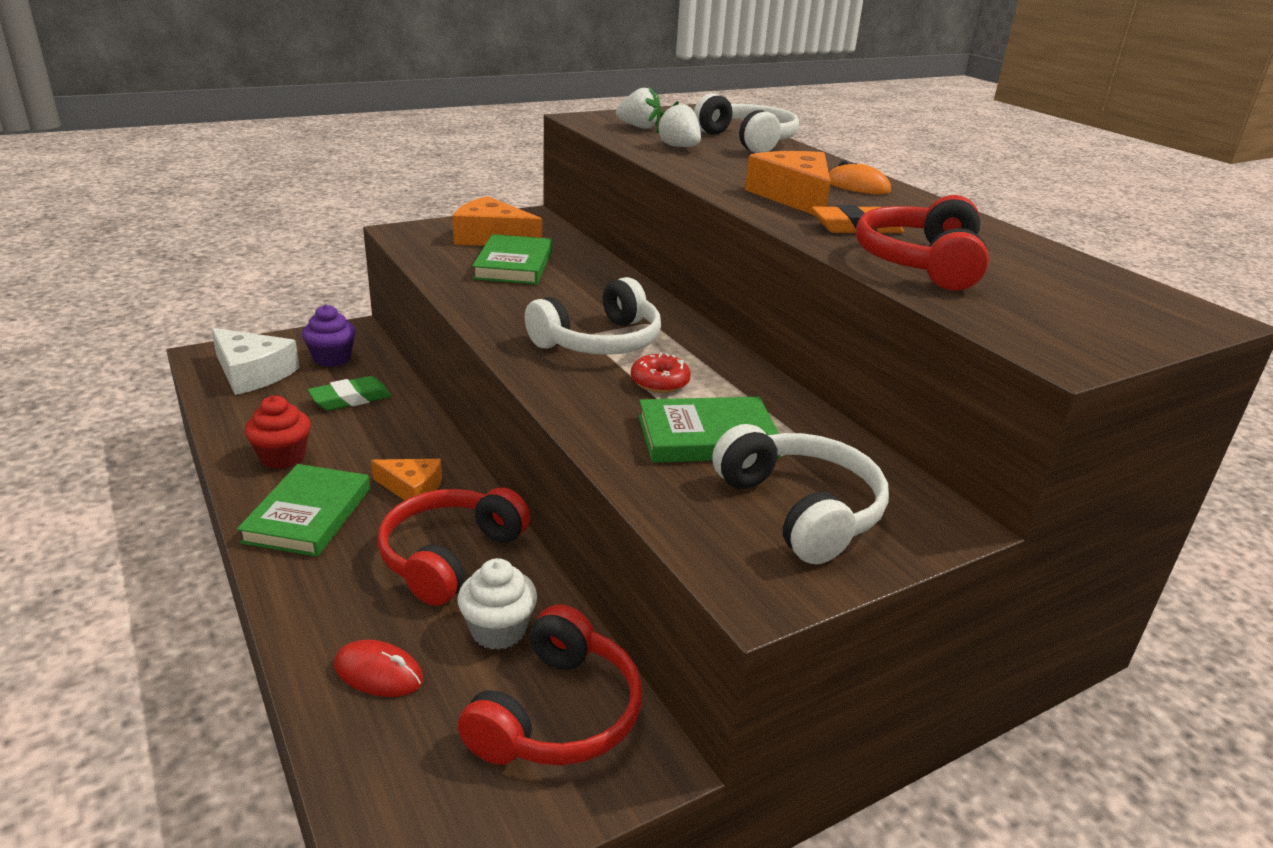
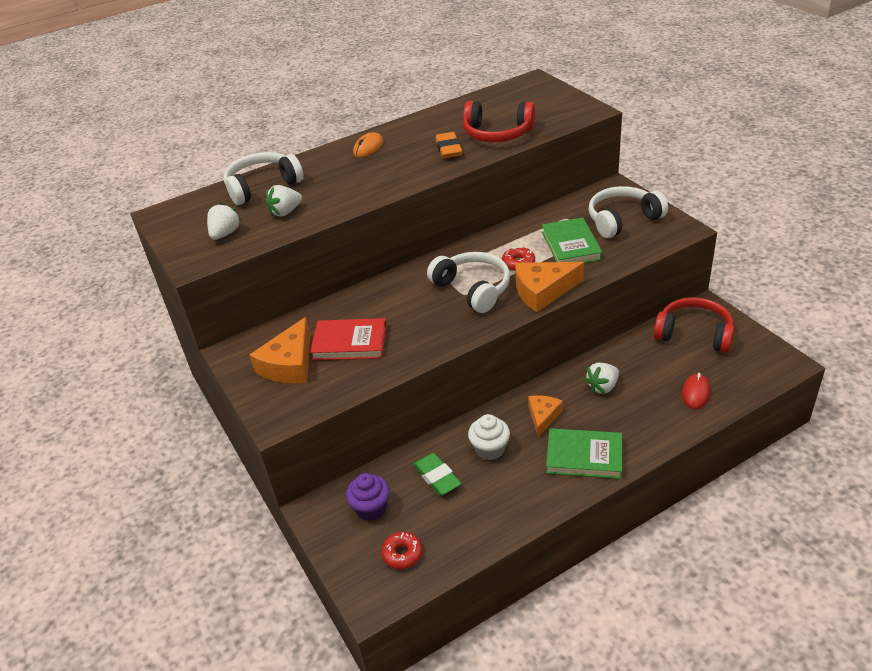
camera: 85 degrees left, 10 degrees up
white cheese [211,328,300,395] -> red donut [381,532,423,569]
red cupcake [245,396,311,469] -> none
red headphones [377,487,530,606] -> white strawberry [584,363,619,394]
white cupcake [457,558,537,650] -> white cupcake moved to [468,414,510,460]
green book [472,234,552,285] -> red book [310,318,387,361]
orange cheese [745,151,830,216] -> orange cheese moved to [515,262,584,312]

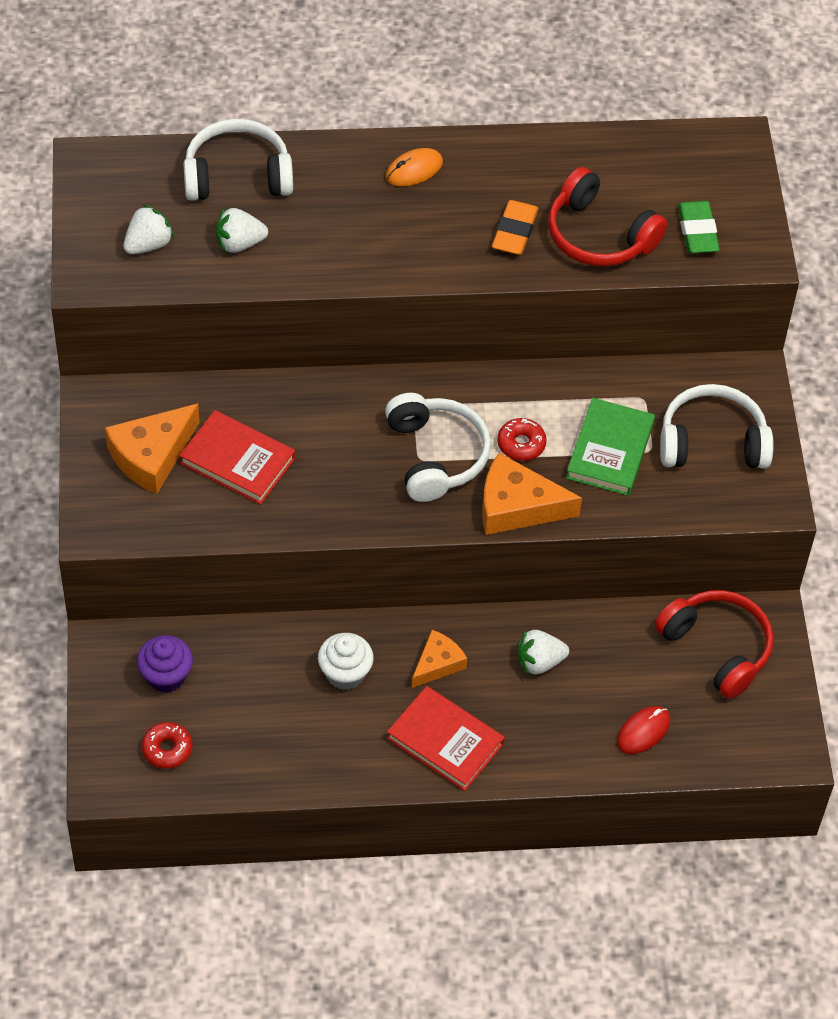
camera: 20 degrees right, 15 degrees up
green eraser [413,453,462,496] -> green eraser moved to [678,201,720,253]
green book [546,428,622,479] -> red book [387,686,505,791]

